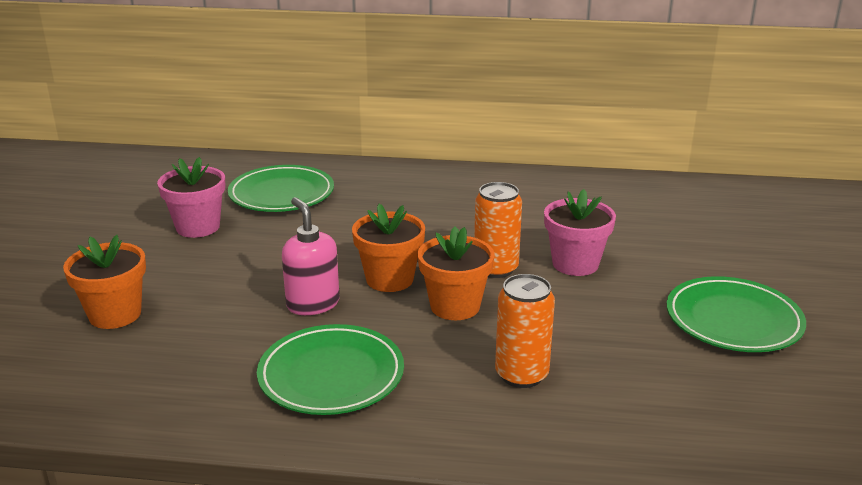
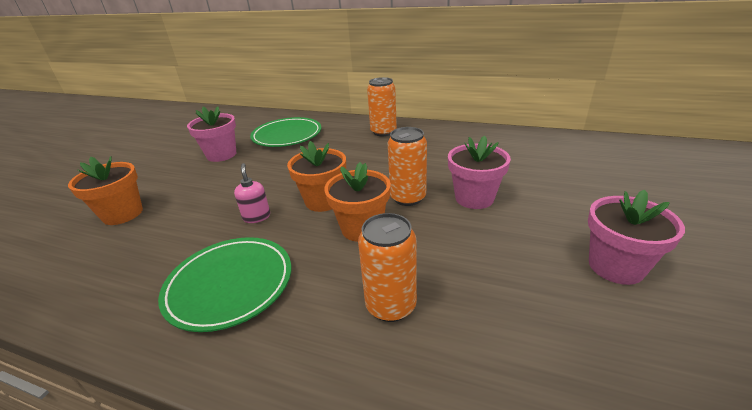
camera: 15 degrees right, 5 degrees up
pink soap dispenser [282,197,340,315] -> pink soap dispenser [234,163,270,223], size x0.65
green plate [667,276,806,352] -> pink flower pot [588,190,685,285]
none -> orange can [367,77,397,136]

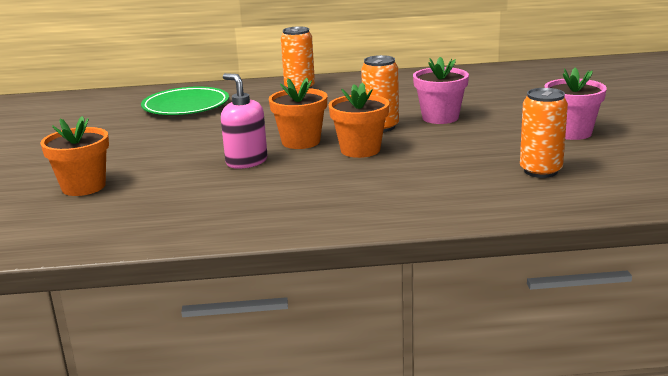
camera: 25 degrees left, 10 degrees down
green plate [158,237,291,332] -> none
pink flower pot [187,106,236,162] -> none
pink soap dispenser [234,163,270,223] -> pink soap dispenser [221,73,267,169], size x1.53
orange can [358,213,417,322] -> orange can moved to [520,88,568,178]

